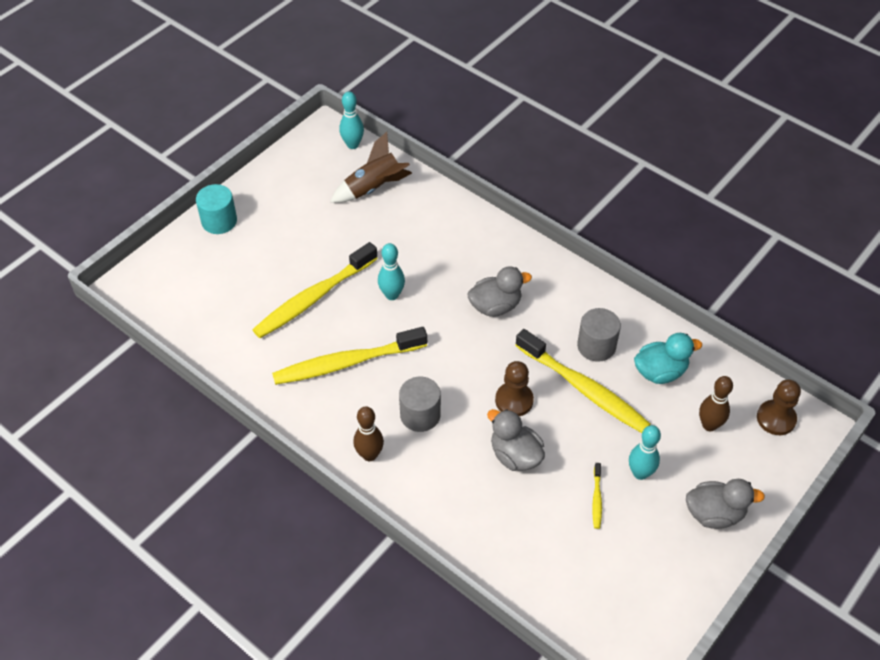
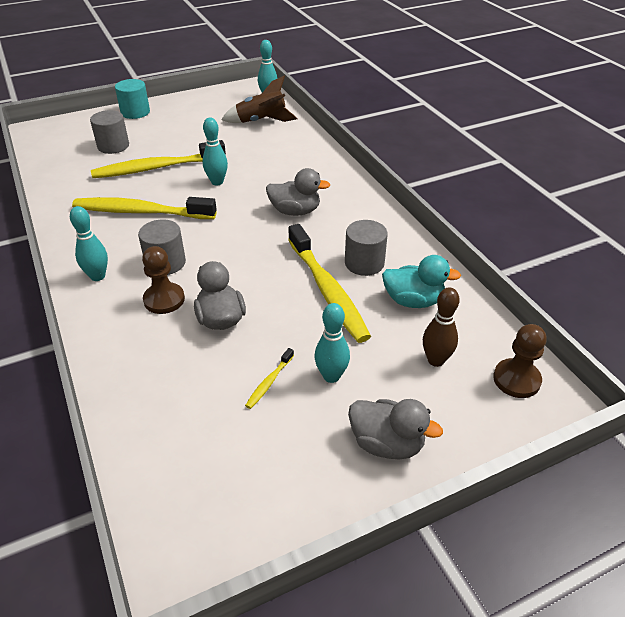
camera: 25 degrees right, 10 degrees down
brown bowling pin [353,407,384,461] -> turquoise bowling pin [70,206,108,281]
brown pawn [495,361,534,416] -> brown pawn moved to [142,246,185,314]
none -> grey cylinder [90,110,129,154]

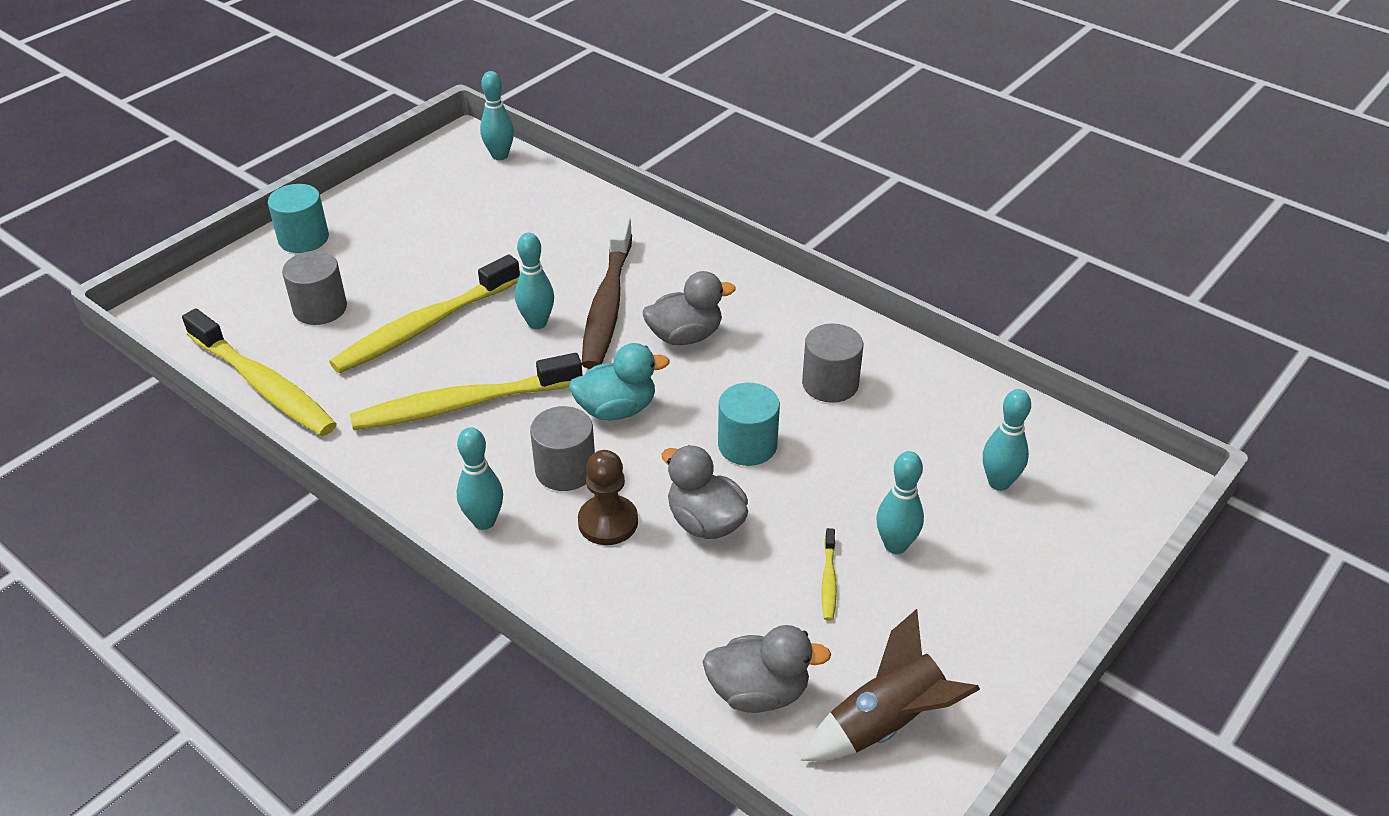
camera: 25 degrees left, 0 degrees up
brown rocket [221,76,298,123] -> brown rocket moved to [801,609,980,761]
yellow toothbrush [288,224,371,343] -> yellow toothbrush moved to [182,309,337,436]
grey duck [348,399,443,460] -> grey duck moved to [703,625,831,713]
turquoise duck [382,255,461,308] -> turquoise duck moved to [569,343,670,420]
brown bowling pin [423,287,460,367] -> turquoise bowling pin [983,389,1031,491]
brown pawn [493,324,547,398] -> none
none -> brown toothbrush [582,217,632,369]
none -> turquoise cylinder [718,383,780,466]

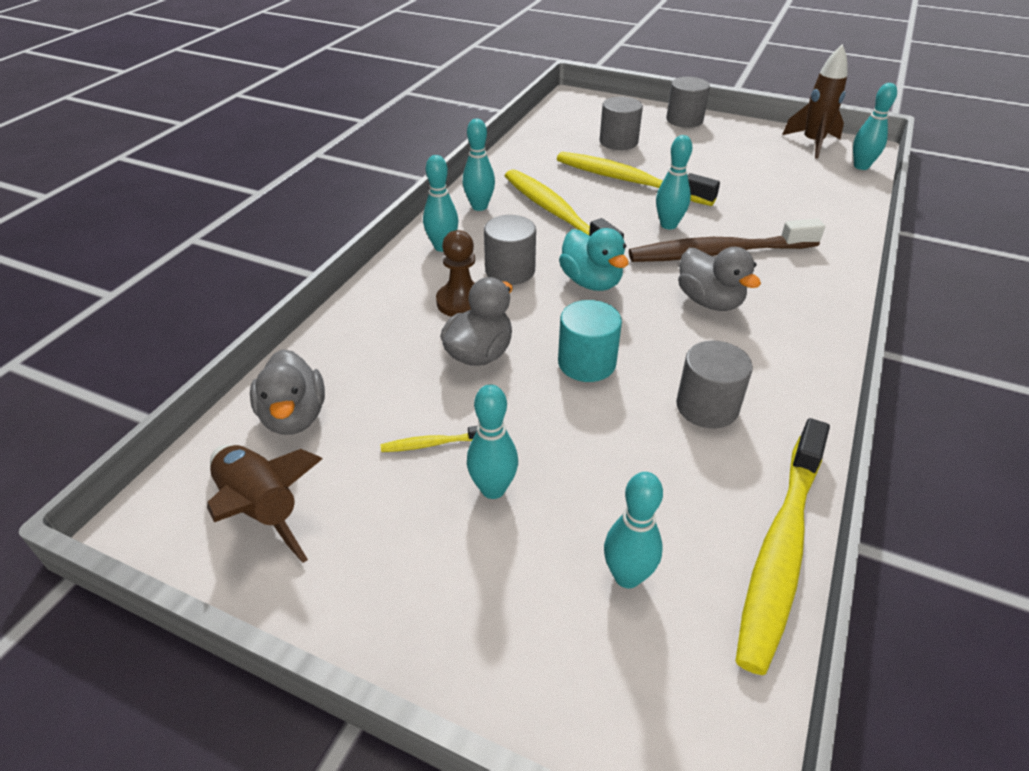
camera: 75 degrees right, 0 degrees up
yellow toothbrush [182,309,337,436] -> yellow toothbrush moved to [736,418,830,675]
turquoise cylinder [268,184,329,253] -> grey cylinder [666,77,710,128]
none -> turquoise bowling pin [463,119,495,211]
none -> brown rocket [782,44,847,159]

